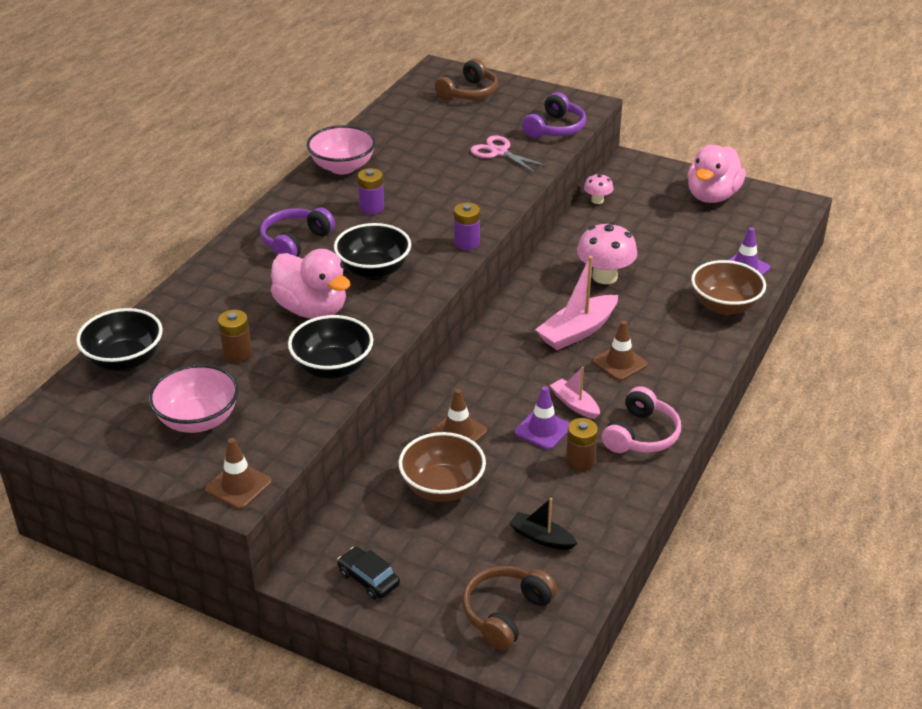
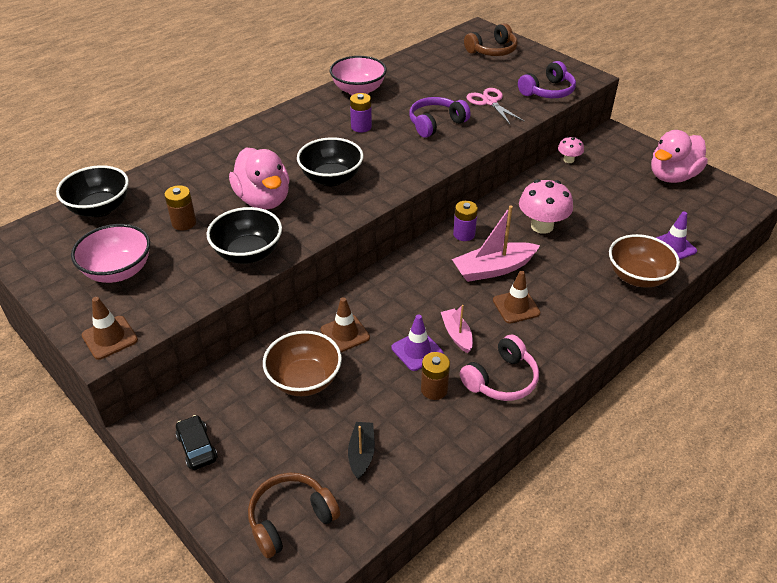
camera: 20 degrees right, 5 degrees up
purple headphones [260,207,335,257] -> purple headphones moved to [409,97,471,138]
purple battery [454,202,480,250] -> purple battery moved to [453,201,478,241]
black boat [509,498,577,550] -> black boat turned 45 degrees clockwise [348,422,375,480]

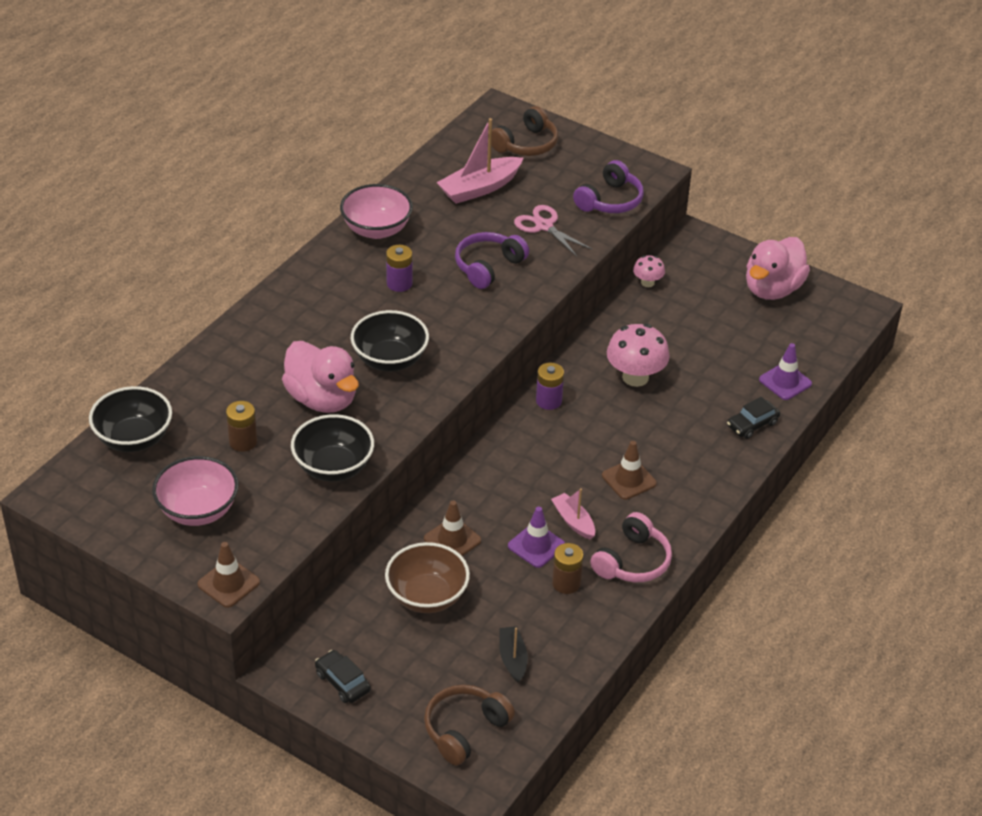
camera: 15 degrees left, 0 degrees up
pink boat [452,206,540,282] -> pink boat moved to [437,118,523,204]
brown bowl [609,234,680,288] -> black car [727,397,780,439]

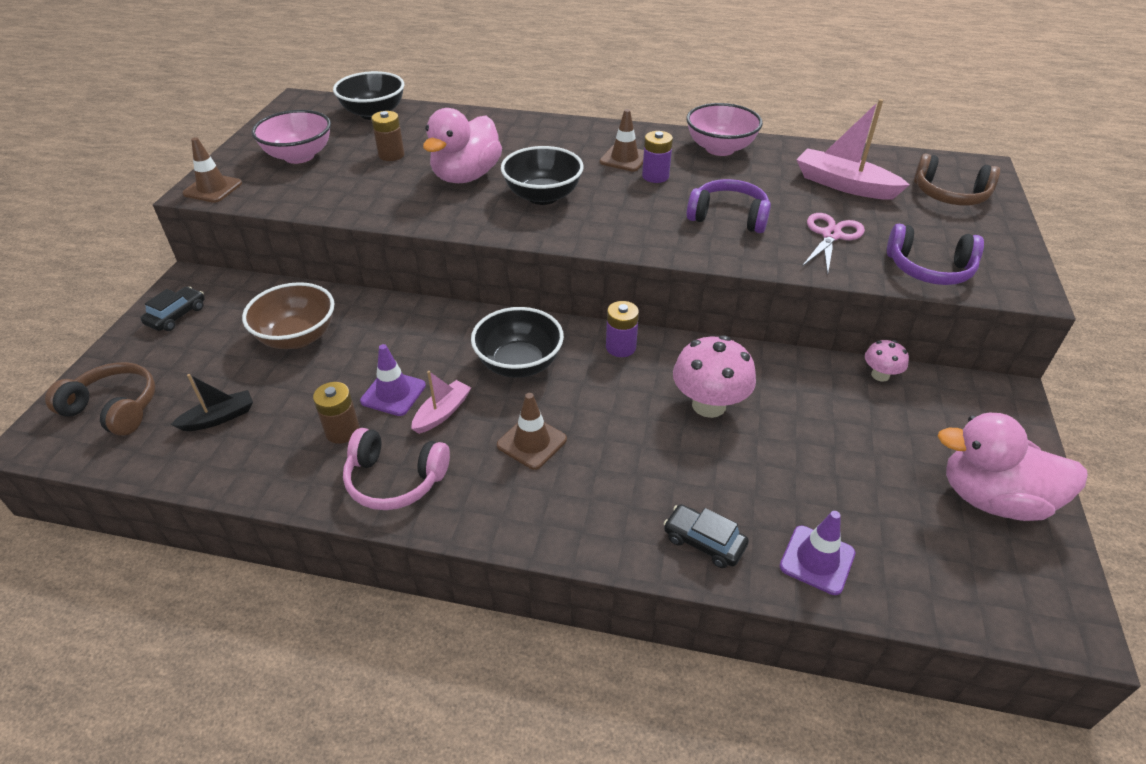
camera: 70 degrees right, 0 degrees up
black bowl [291,414,374,481] -> black bowl moved to [471,307,564,378]
brown traffic cone [424,501,481,556] -> brown traffic cone moved to [600,109,644,172]

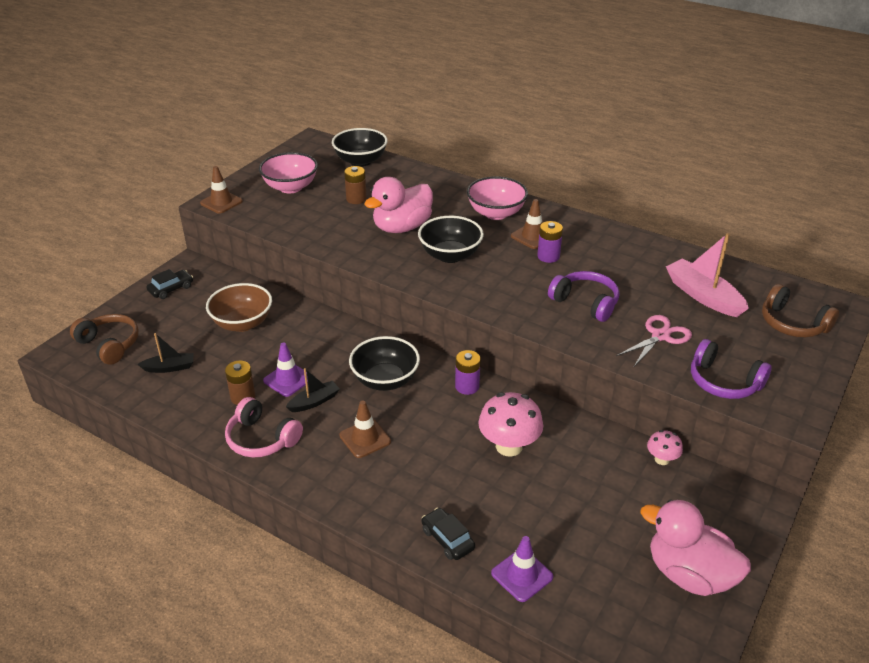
camera: 20 degrees right, 5 degrees down
pink boat [411,371,471,434] -> black boat [286,368,340,412]
pink bowl [686,103,763,156] -> pink bowl moved to [467,176,528,220]

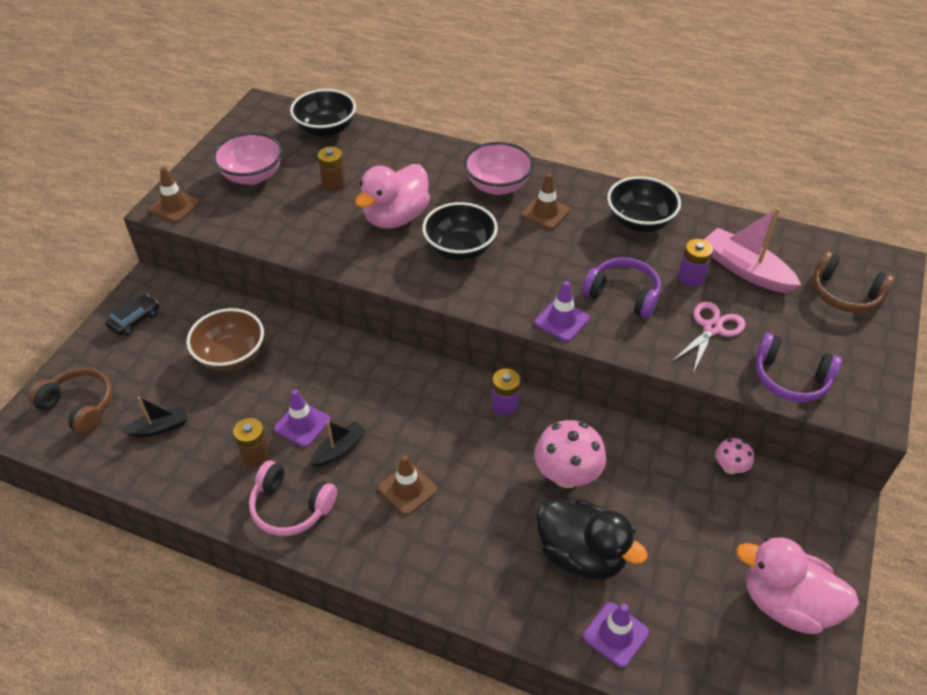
camera: 10 degrees left, 10 degrees up
black bowl [349,336,420,391] -> black bowl moved to [607,176,681,232]
black car [422,508,475,560] -> none
purple battery [537,221,563,263] -> purple battery moved to [678,239,713,287]
none -> purple traffic cone [534,281,590,342]
none -> black duck [536,498,648,580]

